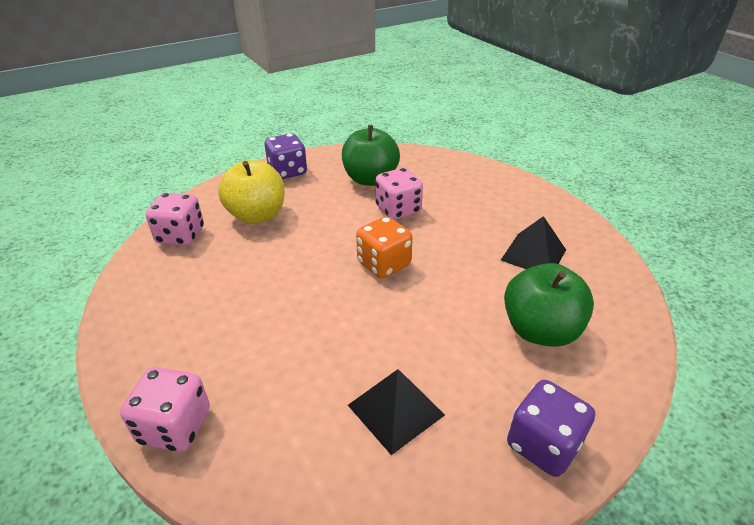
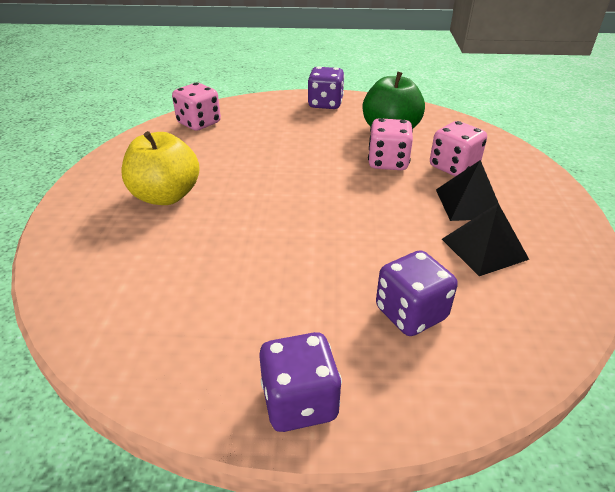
camera: 35 degrees right, 0 degrees up
pink dice [120,367,210,452] -> pink dice moved to [430,121,487,176]
yellow apple [218,160,284,224] -> yellow apple moved to [121,131,200,205]
black pyramid [348,369,445,455] -> black pyramid moved to [436,160,498,221]
orange dice [356,216,413,279] -> none
green apple [504,263,594,347] -> purple dice [376,250,458,336]

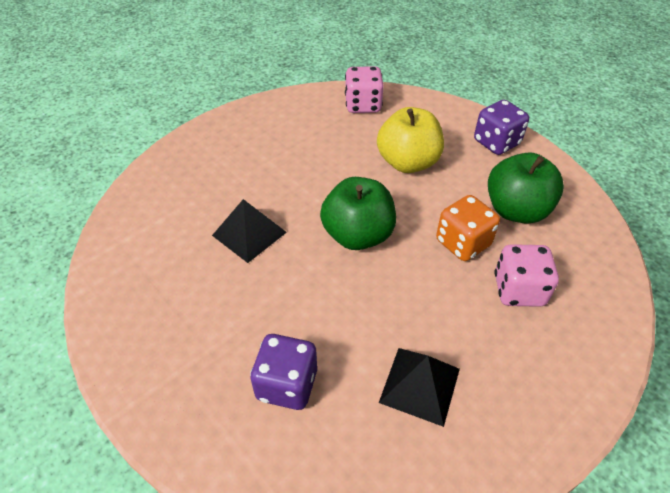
camera: 45 degrees right, 10 degrees up
yellow apple [121,131,200,205] -> yellow apple moved to [377,107,444,173]
purple dice [259,332,342,432] -> none
pink dice [368,118,413,170] -> orange dice [436,195,500,261]
black pyramid [436,160,498,221] -> black pyramid moved to [212,199,287,263]
none -> green apple [320,177,396,250]

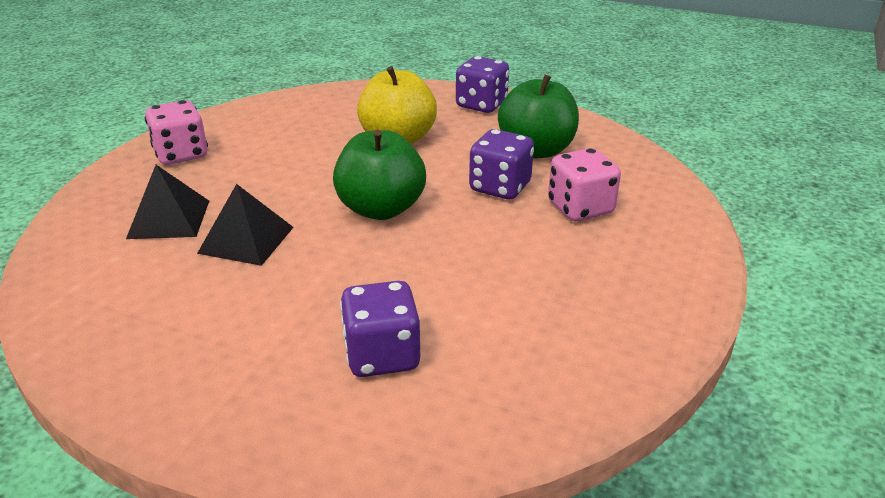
camera: 25 degrees left, 15 degrees down
pink dice [345,66,384,113] -> pink dice moved to [145,100,208,165]
black pyramid [379,348,460,427] -> black pyramid moved to [126,165,209,239]
orange dice [436,195,500,261] -> purple dice [469,129,534,199]

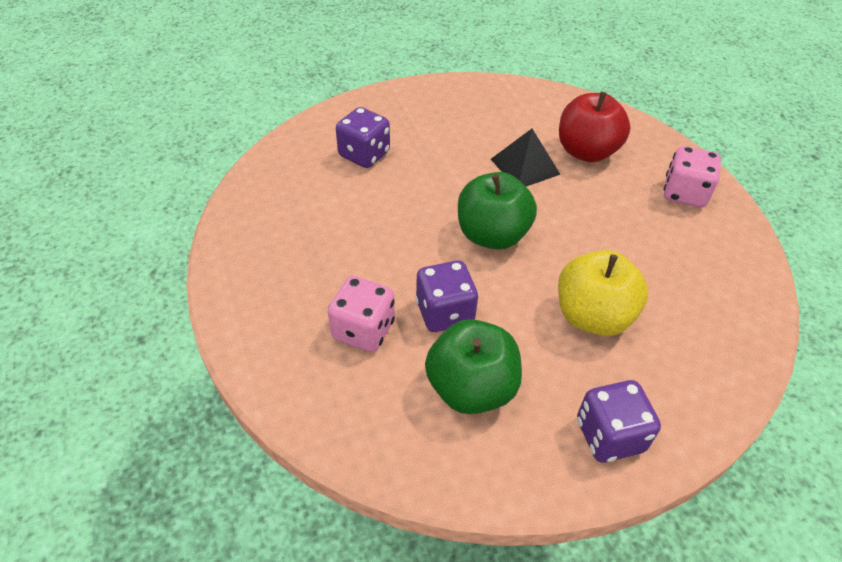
camera: 135 degrees right, 15 degrees up
black pyramid [126,165,209,239] -> red apple [559,92,631,162]

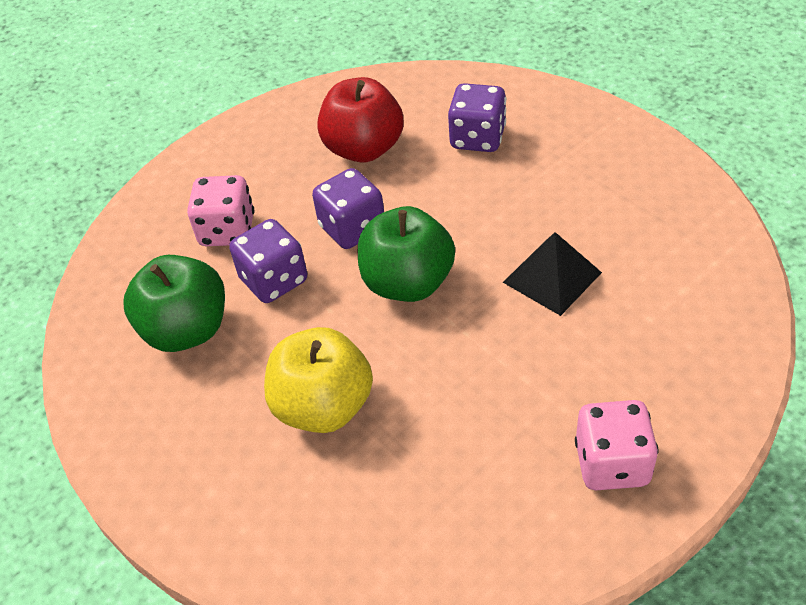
camera: 75 degrees right, 0 degrees up
red apple [559,92,631,162] -> red apple moved to [317,77,404,163]
purple dice [577,380,661,463] -> purple dice moved to [312,168,384,249]

